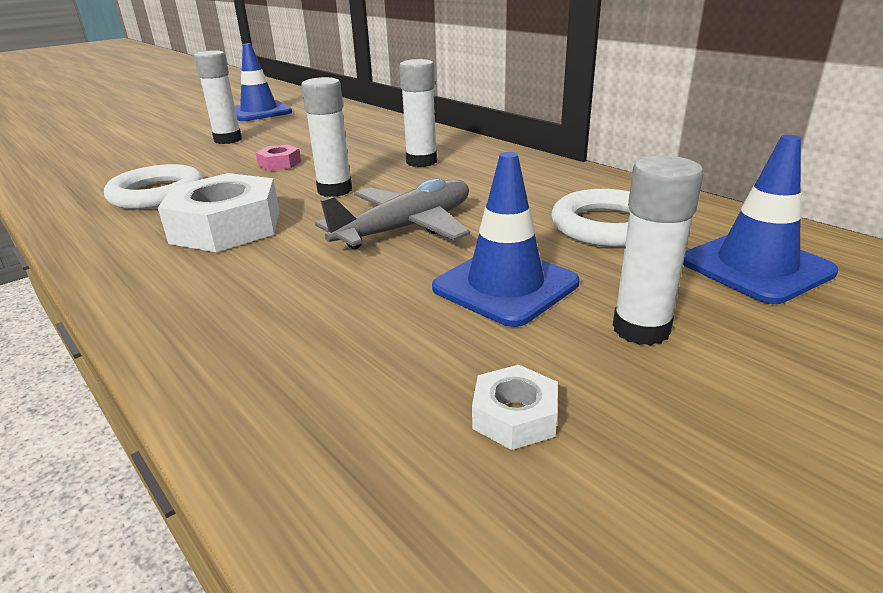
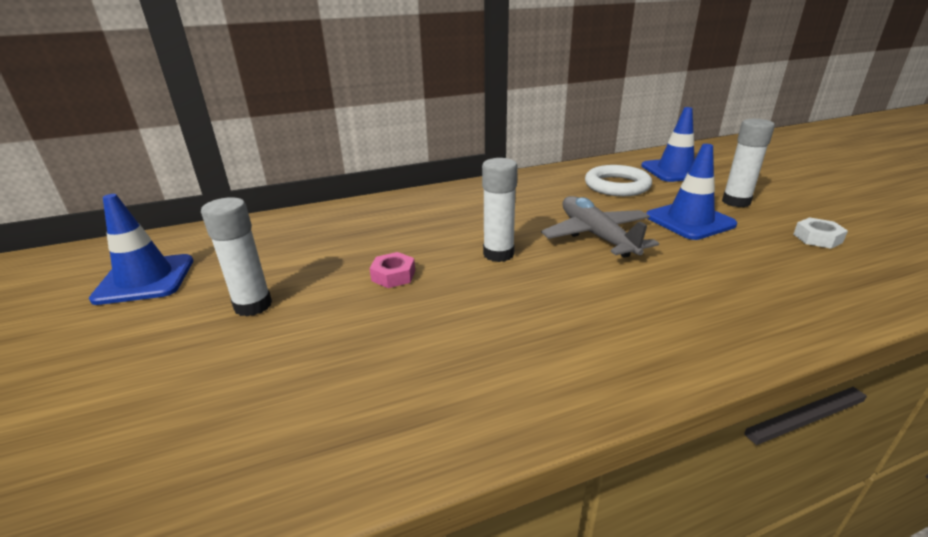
camera: 70 degrees left, 0 degrees up
white ring [104,164,203,209] -> none
white nut [158,173,279,252] -> none
white glue stick [399,59,437,167] -> none

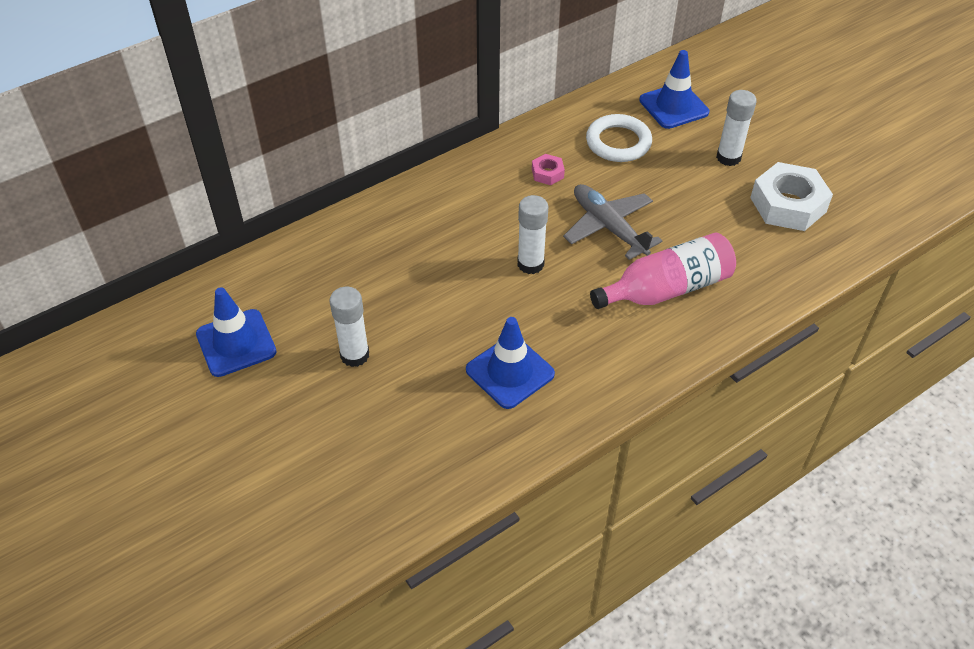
camera: 15 degrees left, 20 degrees up
pink nut [370,252,415,288] -> pink nut moved to [532,154,565,185]
blue traffic cone [646,144,737,240] -> blue traffic cone moved to [466,317,555,409]
white nut [793,217,848,249] -> white nut [750,162,833,231], size x2.12
none -> pink bottle [590,232,736,309]

